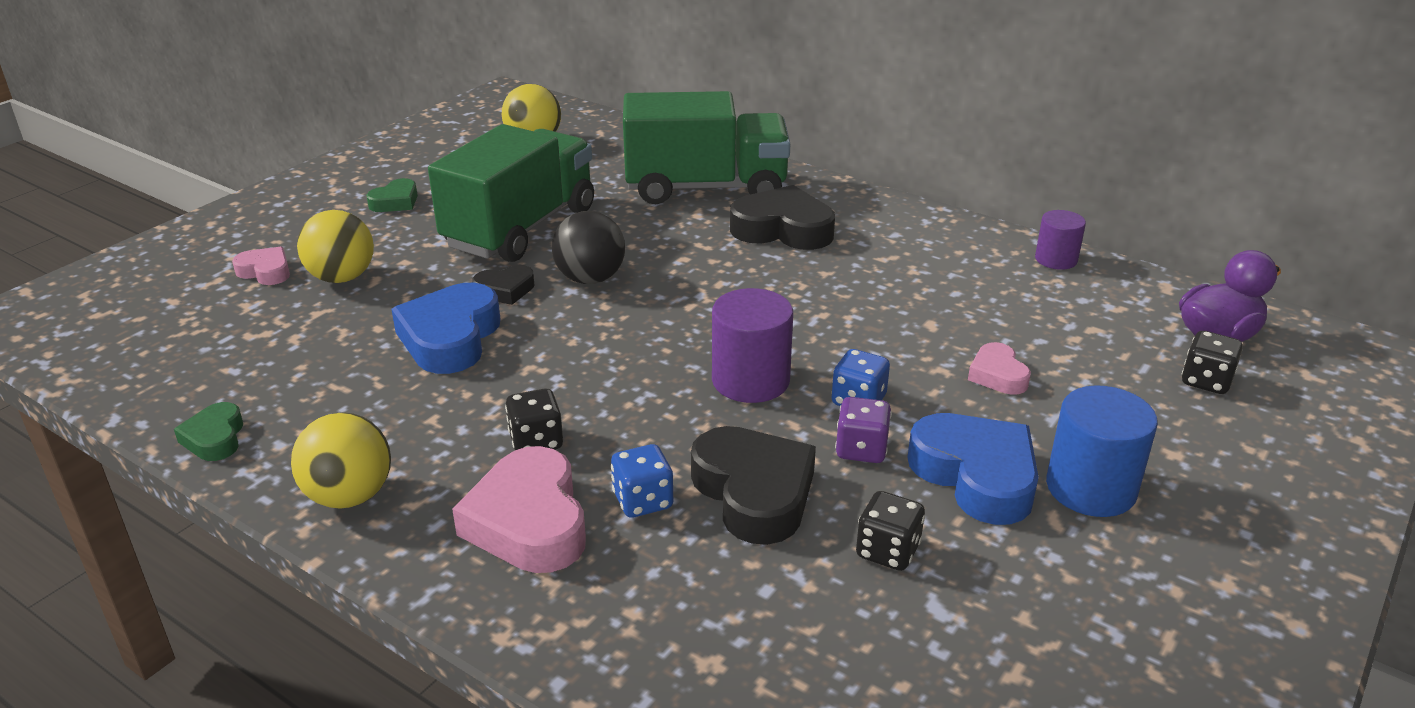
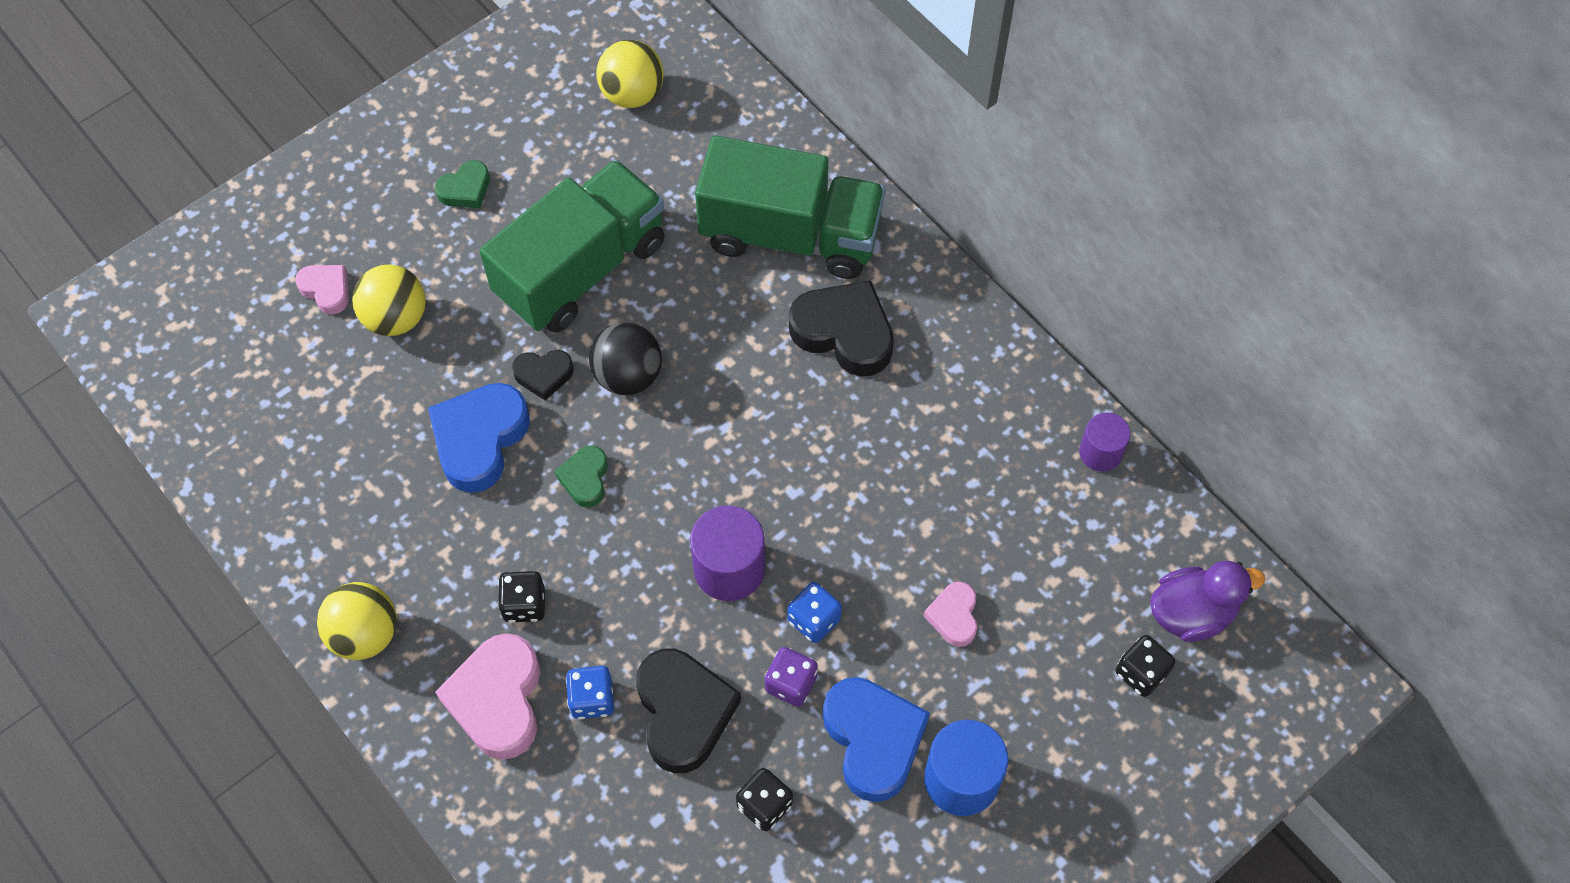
camera: 15 degrees right, 30 degrees up
green heart [174,402,243,461] -> green heart moved to [555,446,608,508]

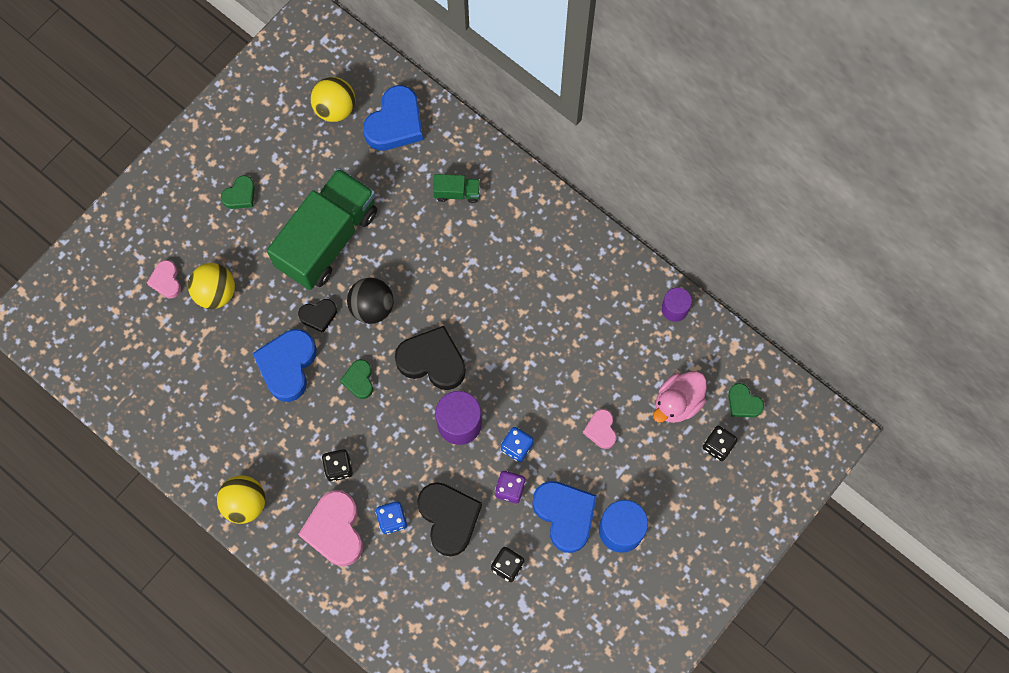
camera: 10 degrees left, 10 degrees up
pink heart [295,265,349,315] -> pink heart turned 135 degrees counterclockwise [147,260,181,298]
green truck [695,136,885,279] -> green truck [433,174,480,203], size x0.40
black heart [789,280,894,376] -> black heart moved to [395,326,466,390]
purple duck [1150,561,1265,642] -> green heart [728,383,764,417]
none -> blue heart [363,85,423,151]
none -> pink duck [653,371,707,423]

